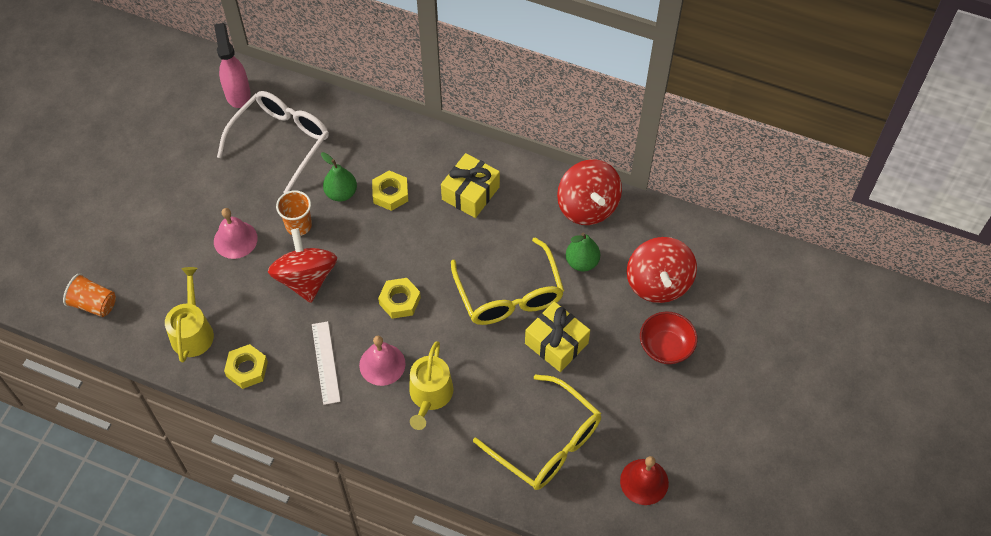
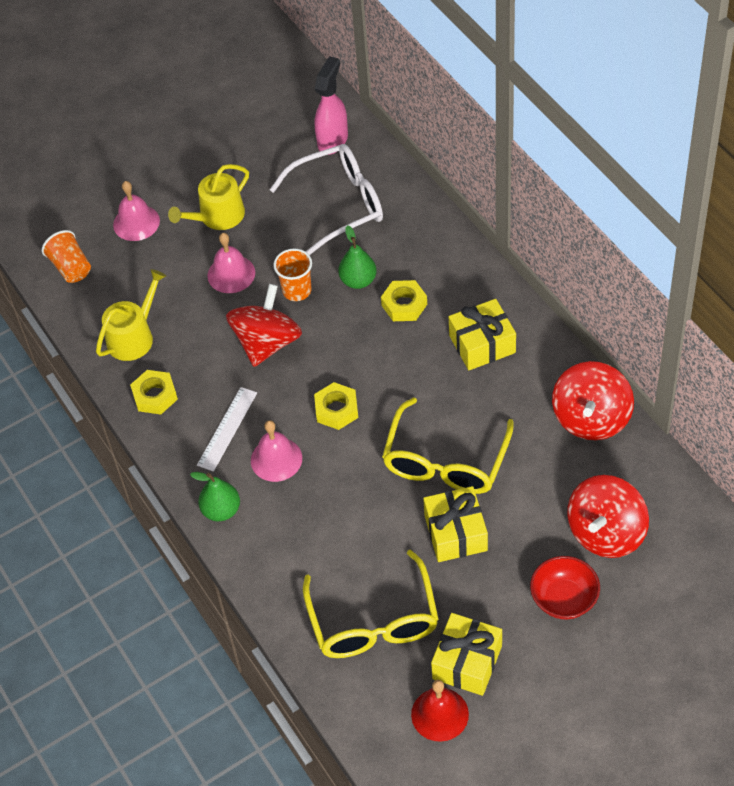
camera: 40 degrees right, 5 degrees down
yellow watering can [409,341,454,430] -> yellow watering can moved to [168,164,249,230]
green pear [566,232,600,271] -> green pear moved to [190,472,240,521]
none -> pink bell [113,181,160,241]
none -> yellow gift [431,613,502,696]

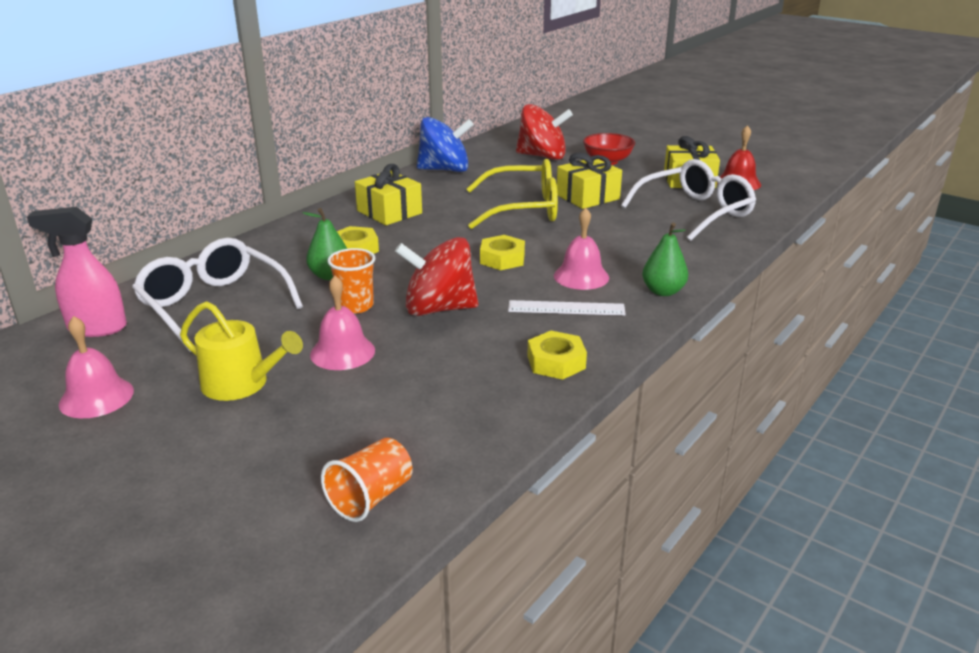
camera: 115 degrees left, 25 degrees down
yellow watering can [96,269,166,361] -> none
pink bell [113,181,160,241] -> pink bell moved to [59,316,134,418]
yellow glasses [303,550,439,658] -> white glasses [621,159,756,241]
red spinning top [552,361,634,440] -> blue spinning top [417,117,474,172]

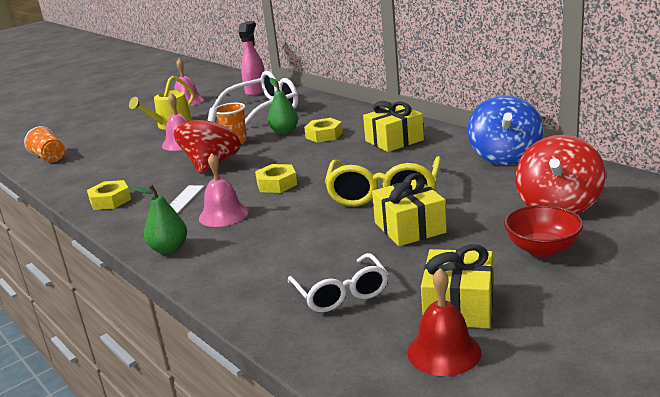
camera: 105 degrees right, 5 degrees down
white glasses [621,159,756,241] -> white glasses [288,253,388,312], size x0.64

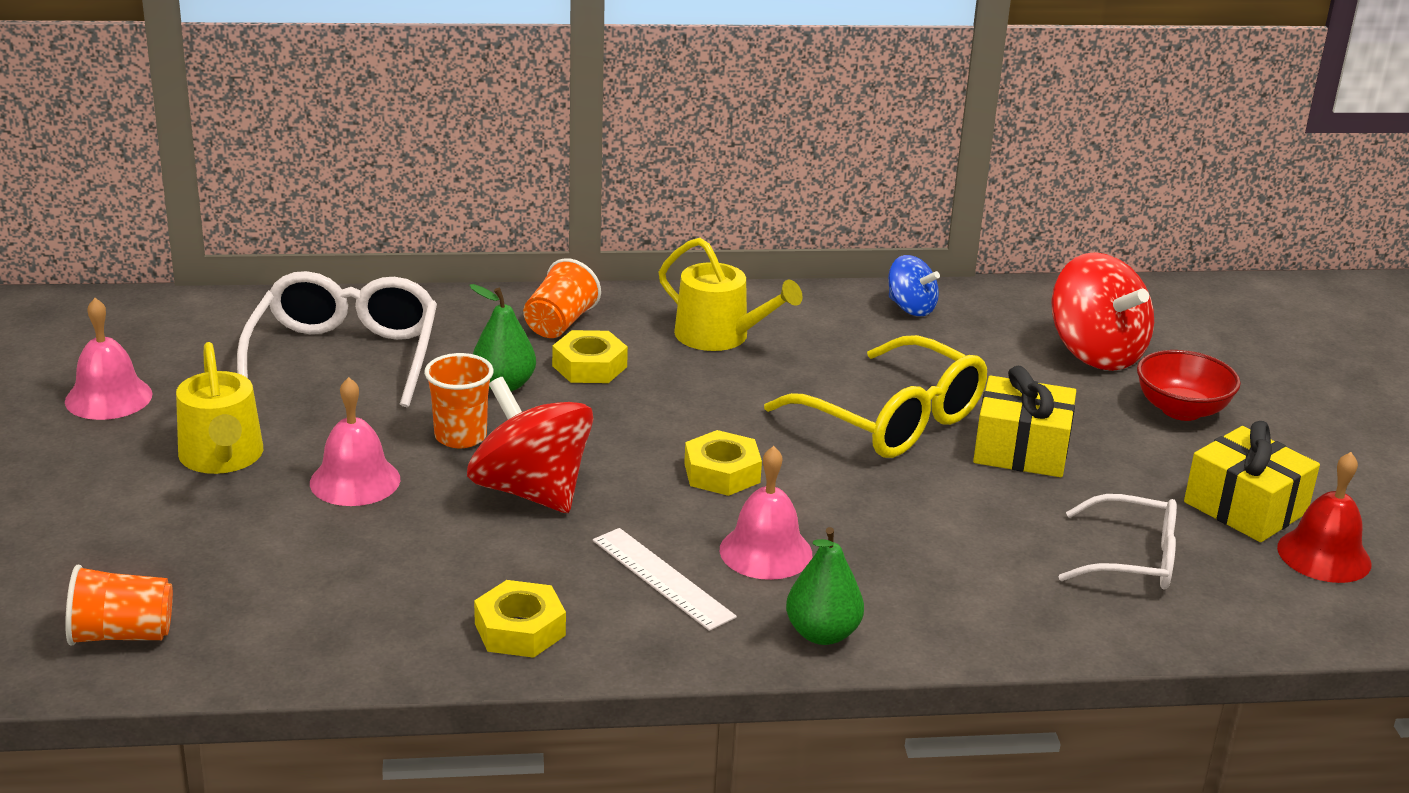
camera: 60 degrees left, 5 degrees up
pink spray bottle [239,21,264,96] -> none
yellow gift [363,101,424,152] -> yellow watering can [659,238,803,351]
blue spinning top [468,95,543,165] -> blue spinning top [888,255,940,316], size x0.56
none -> orange cup [523,258,601,338]

